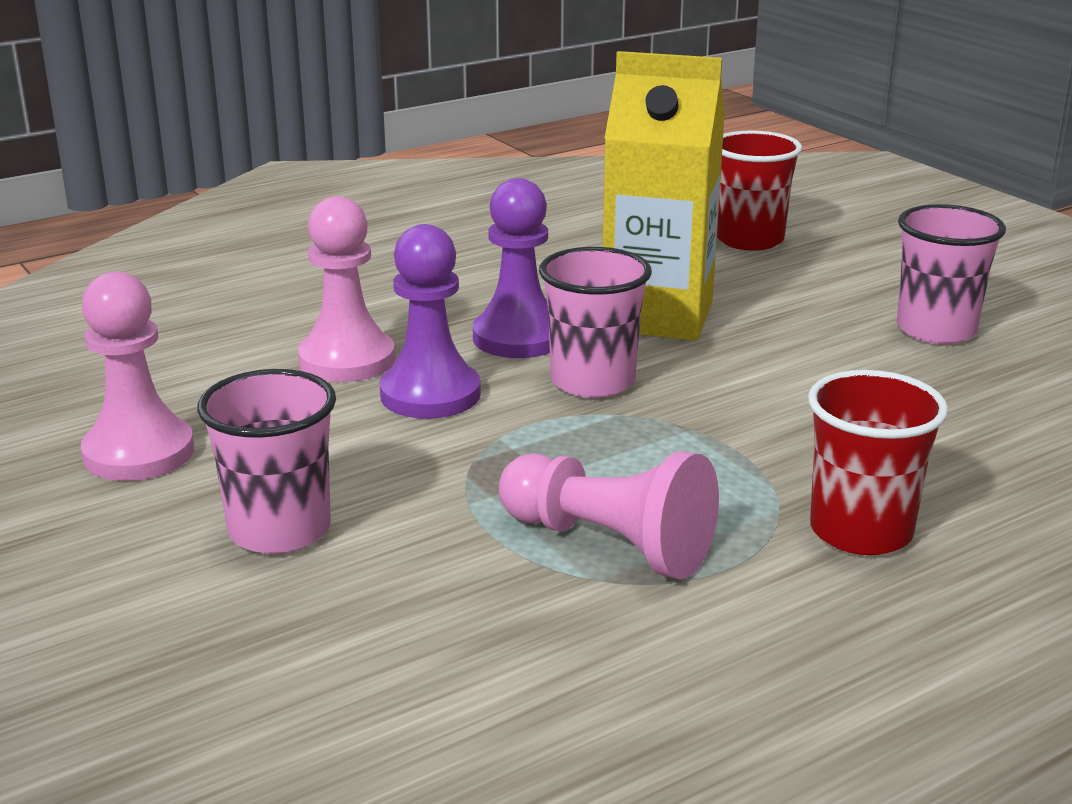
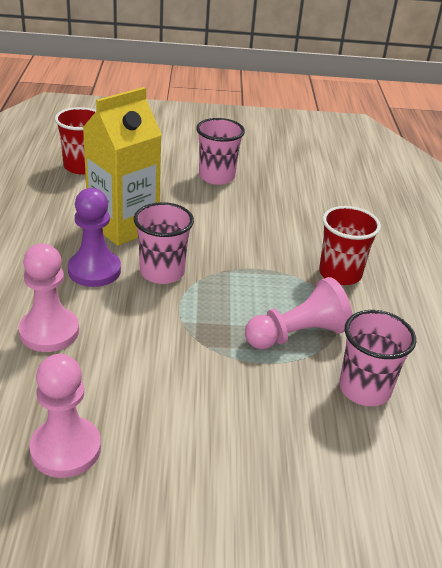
camera: 60 degrees left, 10 degrees up
pink cup [197,369,336,554] -> pink cup moved to [339,310,416,406]
purple pawn [380,224,481,419] -> none

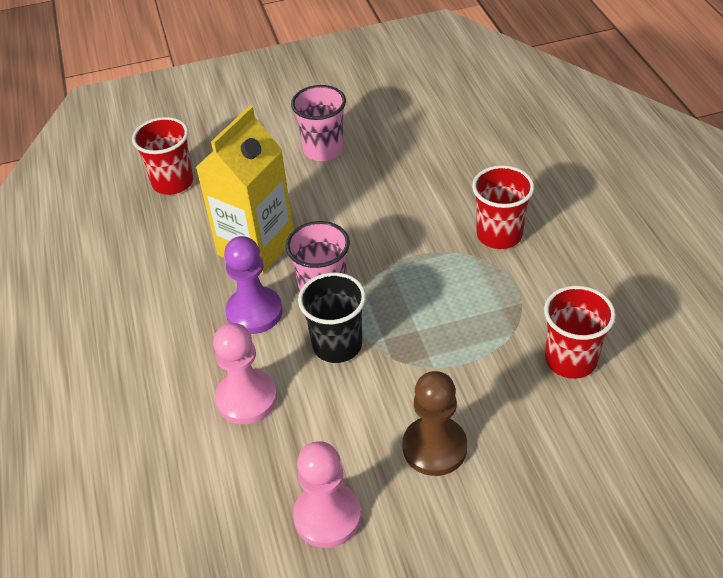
camera: 10 degrees left, 10 degrees up
pink pawn [245,277,353,349] -> none
pink cup [339,310,416,406] -> red cup [544,285,616,379]
none -> black cup [298,273,366,363]
none -> brown pawn [403,371,467,476]

